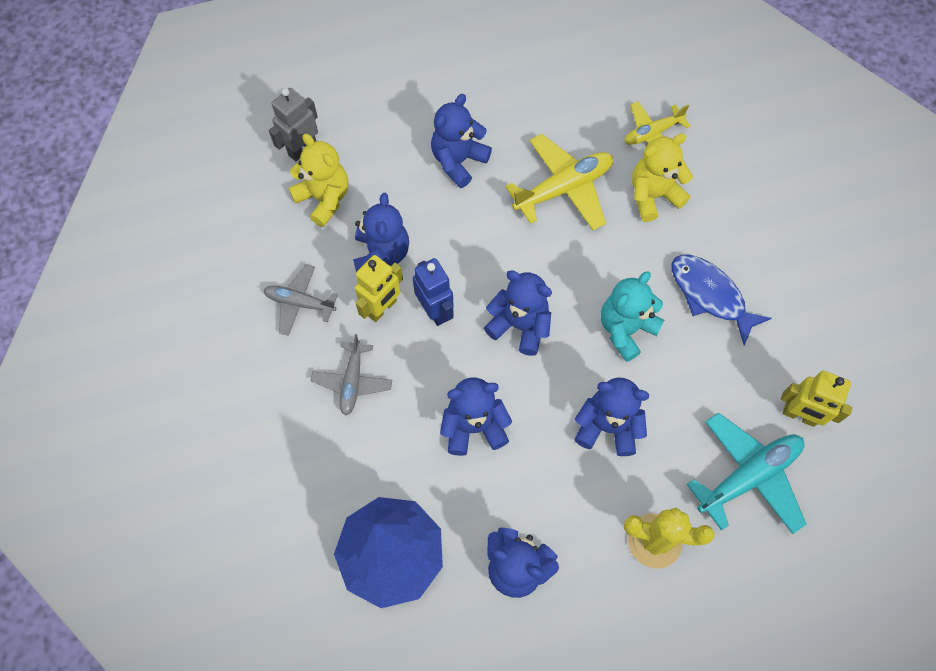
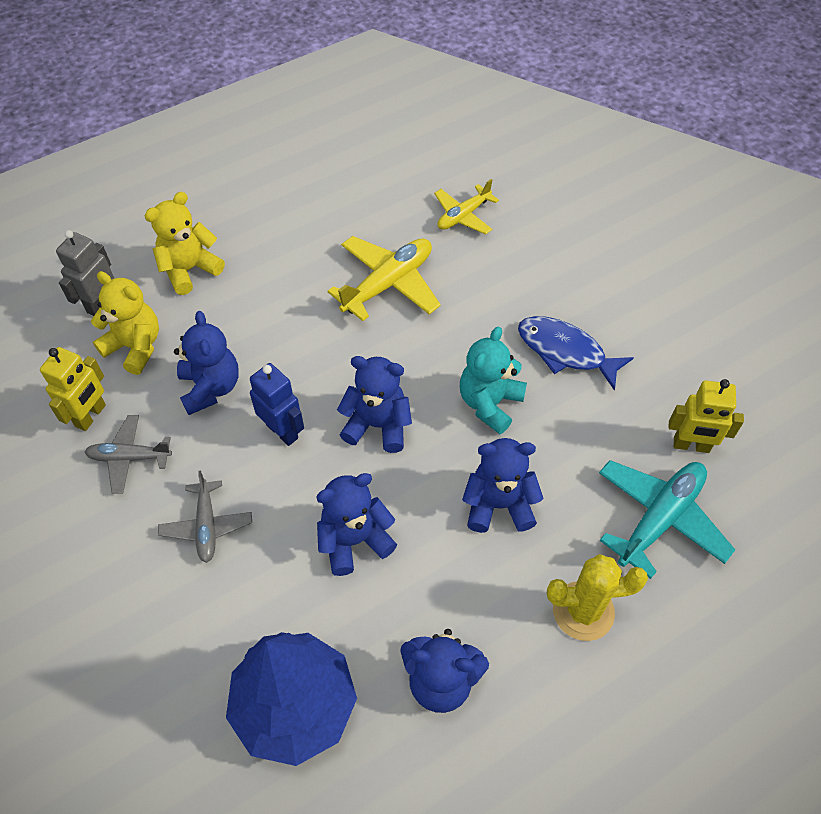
camera: 15 degrees left, 10 degrees down
yellow robot [355,255,403,322] -> yellow robot moved to [40,347,106,431]
blue teddy bear [431,94,492,188] -> none
yellow teddy bear [632,133,693,222] -> yellow teddy bear moved to [145,192,225,295]

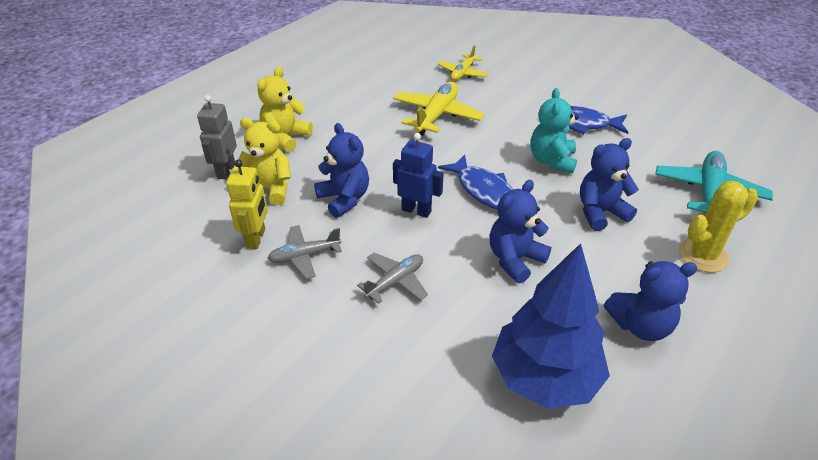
camera: 20 degrees left, 15 degrees down
grey plane [158,470,252,563] -> grey plane turned 105 degrees counterclockwise [357,252,428,304]
blue teddy bear [337,356,412,453] -> blue fish [438,154,513,210]
yellow robot [669,379,744,453] -> none

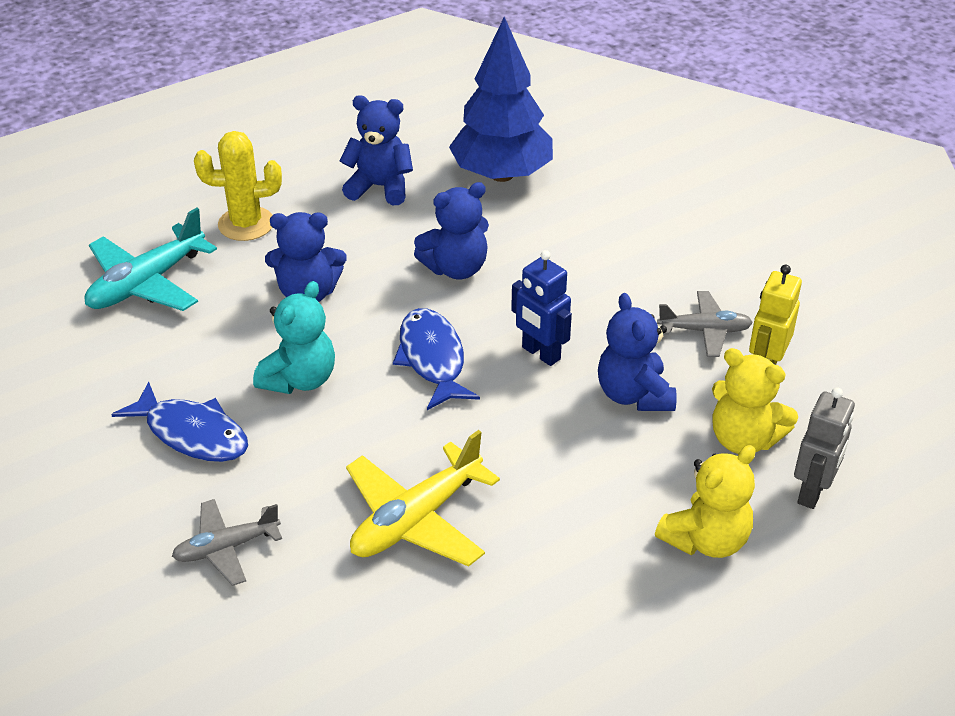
camera: 160 degrees left, 0 degrees up
grey plane [357,252,428,304] -> grey plane moved to [172,499,282,586]
yellow plane [438,45,489,81] -> none

